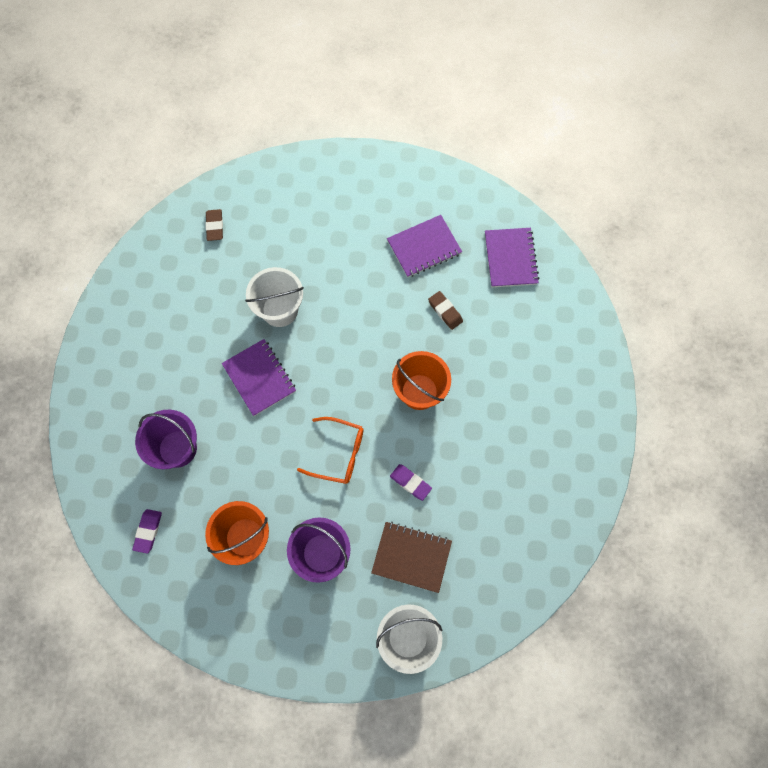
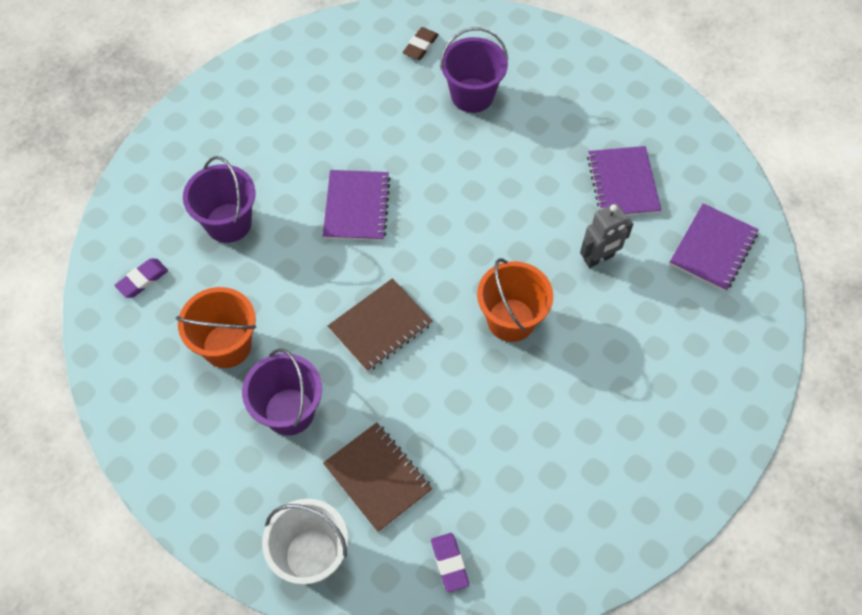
camera: 35 degrees right, 10 degrees down
white bucket [245,267,304,327] -> none
orange glasses [297,417,363,484] -> brown notebook [328,278,433,372]
purple notebook [387,215,462,278] -> purple notebook turned 75 degrees clockwise [587,146,661,216]
purple eraser [390,464,432,501] -> purple eraser moved to [431,533,469,592]
brown eraser [428,291,463,330] -> grey robot [580,203,633,268]
none -> purple bucket [440,27,508,113]

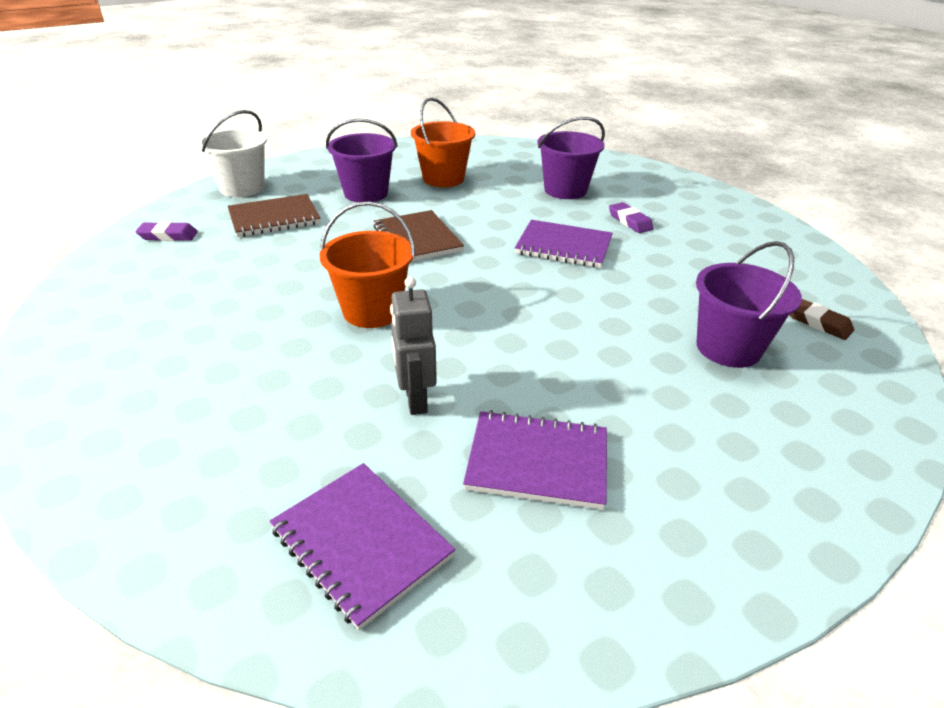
camera: 105 degrees right, 25 degrees down
purple eraser [114,259,168,298] -> purple eraser moved to [609,202,654,233]

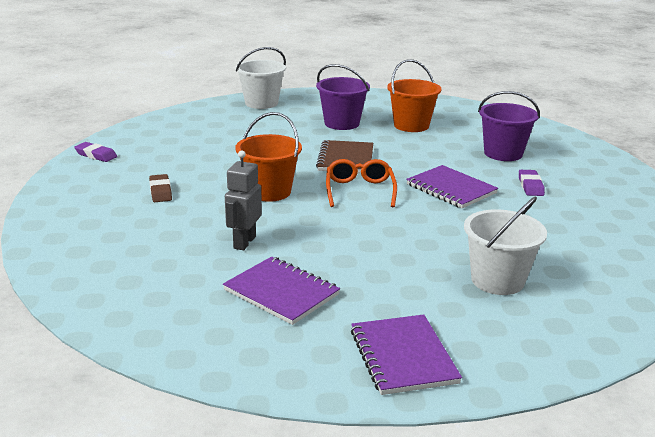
camera: 30 degrees right, 10 degrees down
purple eraser [135,222,198,241] -> purple eraser moved to [74,142,117,162]
brown notebook [228,194,320,237] -> none
purple notebook [270,463,455,630] -> purple notebook moved to [351,315,462,395]
purple bucket [696,241,802,368] -> white bucket [464,196,547,295]
brown eraser [789,299,854,340] -> brown eraser moved to [149,174,172,202]
none -> orange glasses [326,159,397,207]

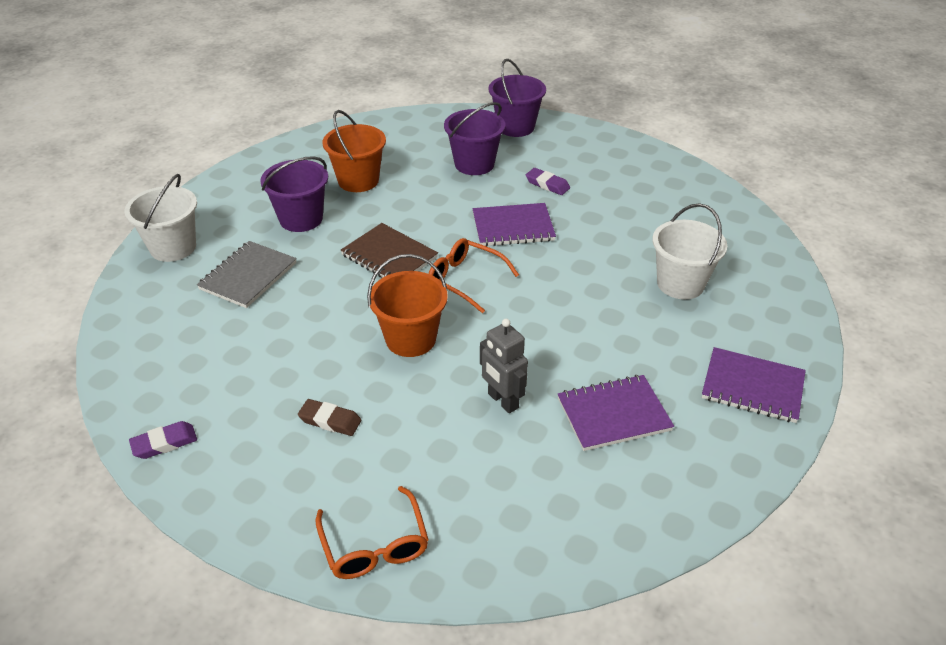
camera: 55 degrees left, 15 degrees up
none -> grey notebook [197,241,297,308]
none -> orange glasses [315,486,429,579]
none -> purple bucket [488,59,546,137]

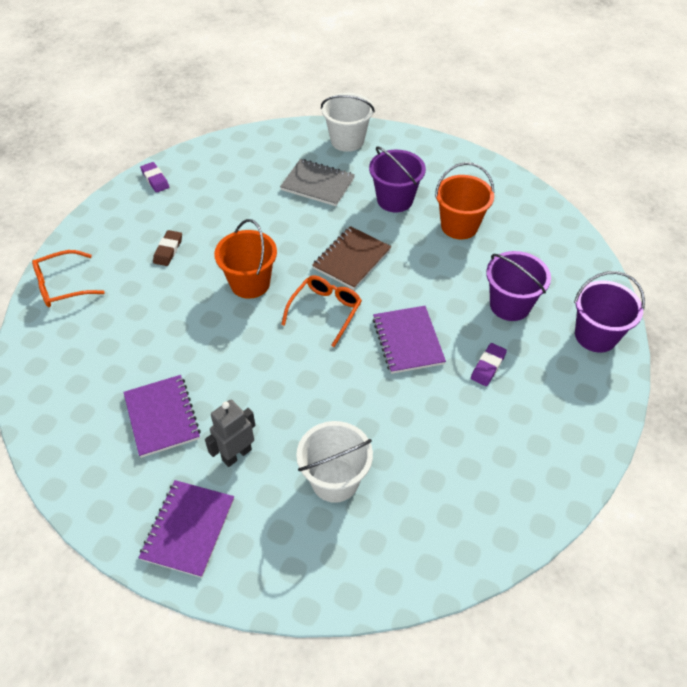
camera: 85 degrees right, 10 degrees up
grey robot [480,319,528,413] -> grey robot moved to [205,400,255,467]

